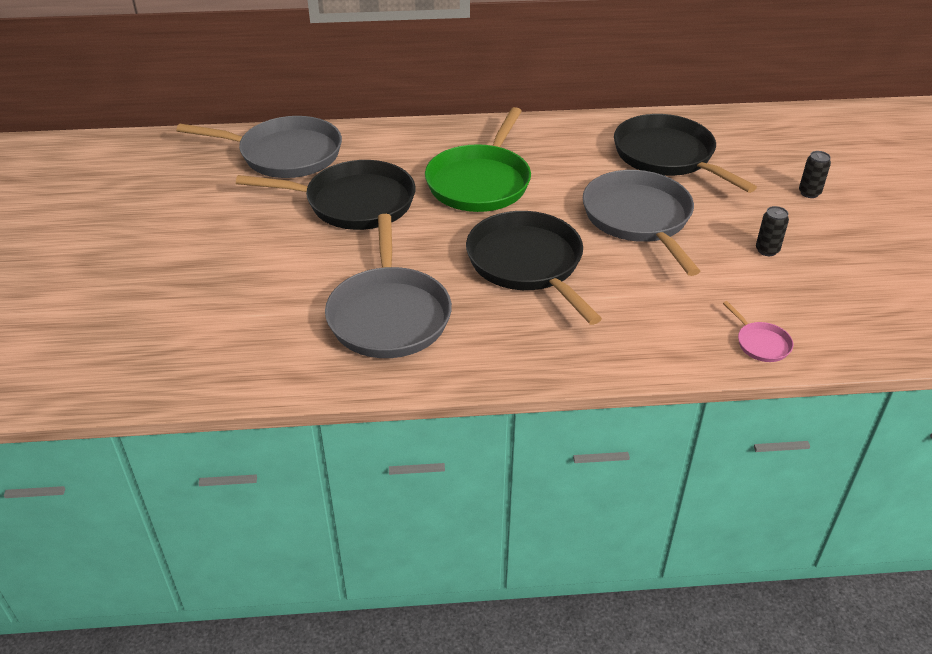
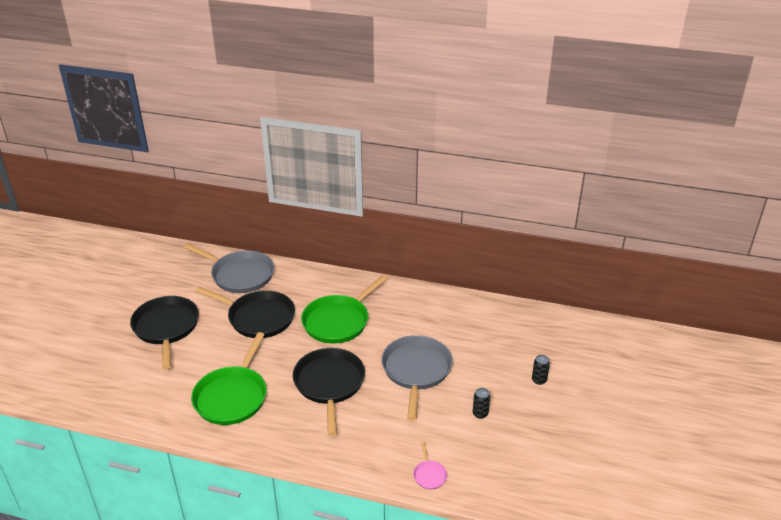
camera: 20 degrees right, 5 degrees down
grey pan [325,214,452,358] -> green pan [191,332,267,425]
black pan [614,114,757,193] -> black pan moved to [130,296,199,369]

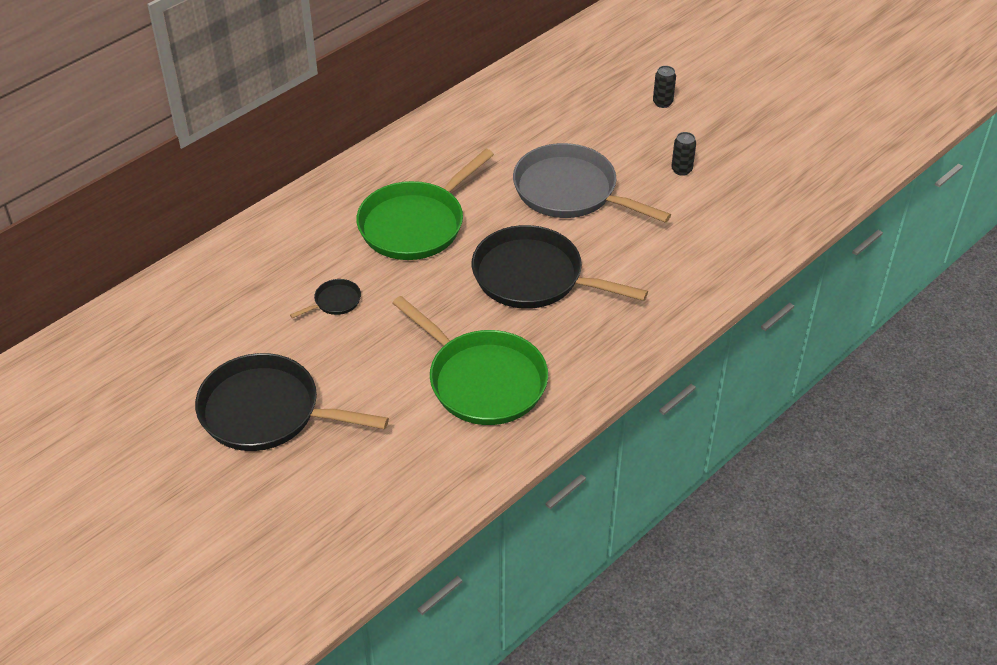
camera: 60 degrees left, 10 degrees up
grey pan [184,244,274,293] -> none
black pan [195,287,295,338] -> black pan [290,279,361,318], size x0.42
green pan [301,275,388,344] -> green pan turned 60 degrees clockwise [356,149,494,260]
pink pan [413,442,447,490] -> none

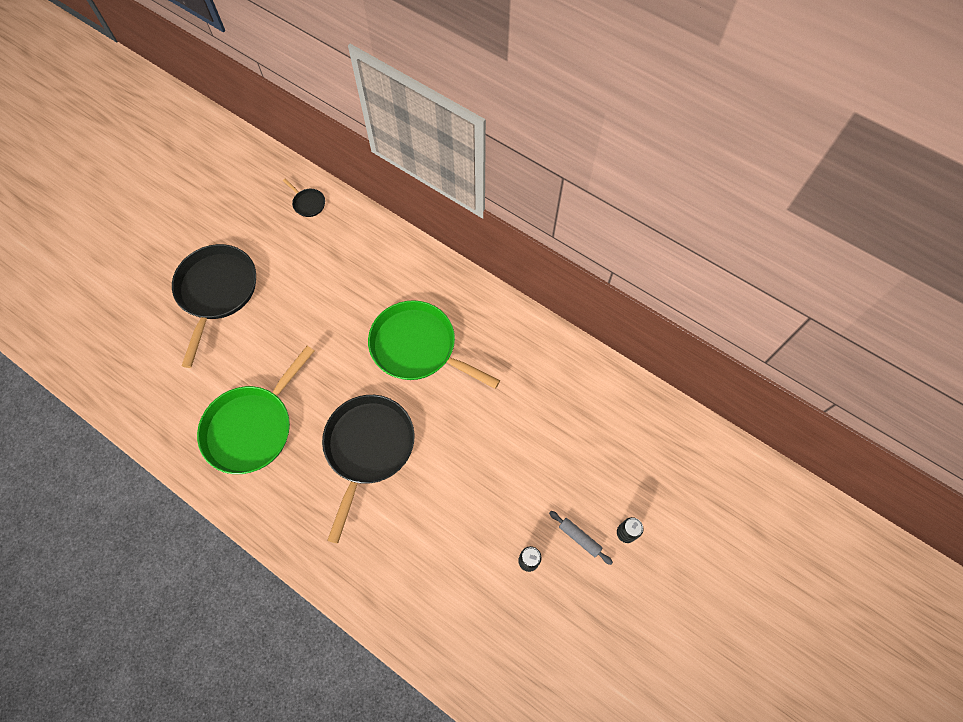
camera: 80 degrees right, 20 degrees up
black pan [290,279,361,318] -> black pan moved to [283,178,325,217]
grey pan [513,143,671,223] -> none
none -> grey rolling pin [549,511,613,565]

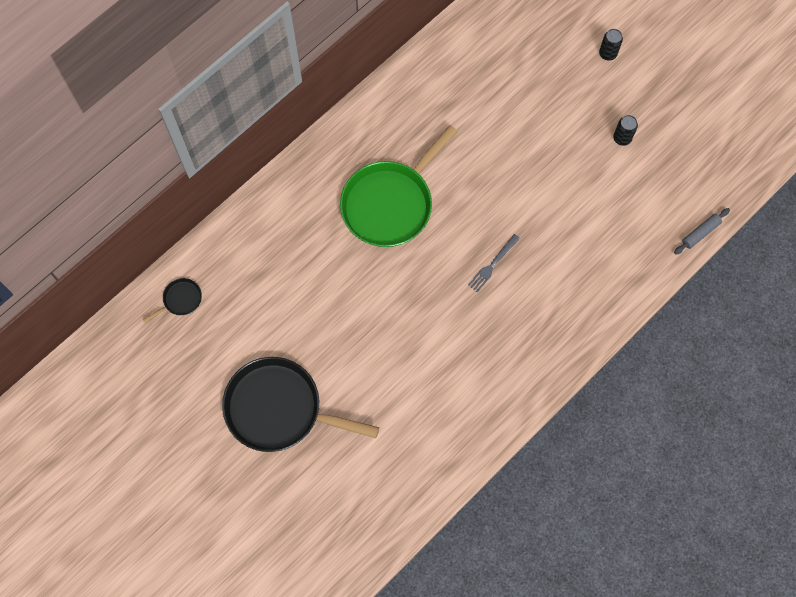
camera: 80 degrees left, 5 degrees up
green pan [197,346,314,474] -> none
black pan [322,395,415,544] -> grey fork [468,234,520,292]
grey rolling pin [549,511,613,565] -> grey rolling pin moved to [674,208,730,255]

